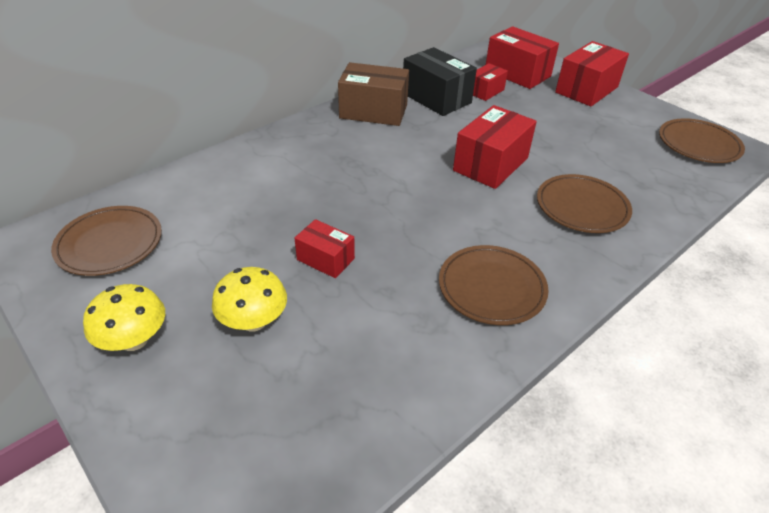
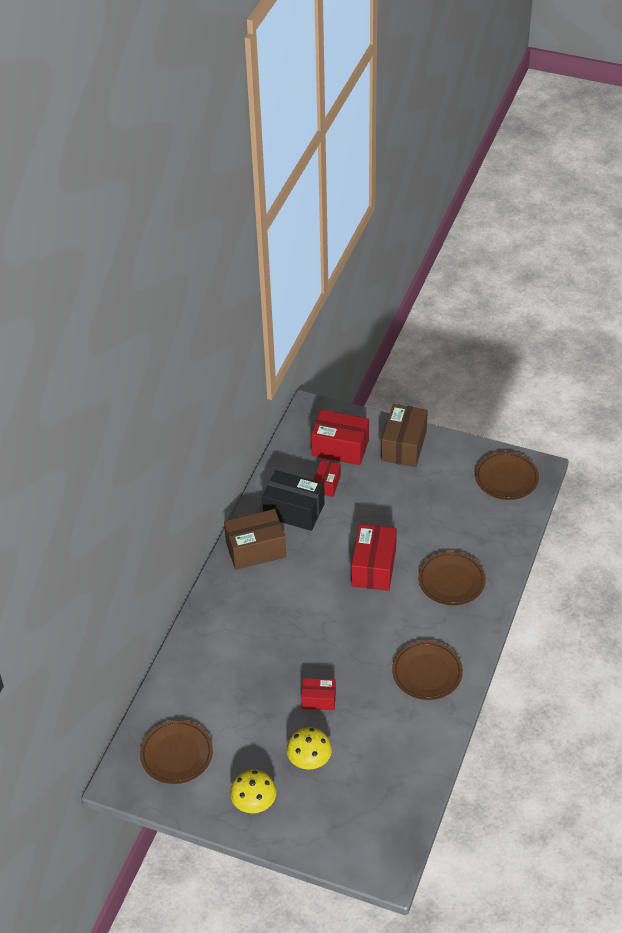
camera: 25 degrees left, 5 degrees up
red box [555,41,629,106] -> brown box [381,404,428,467]

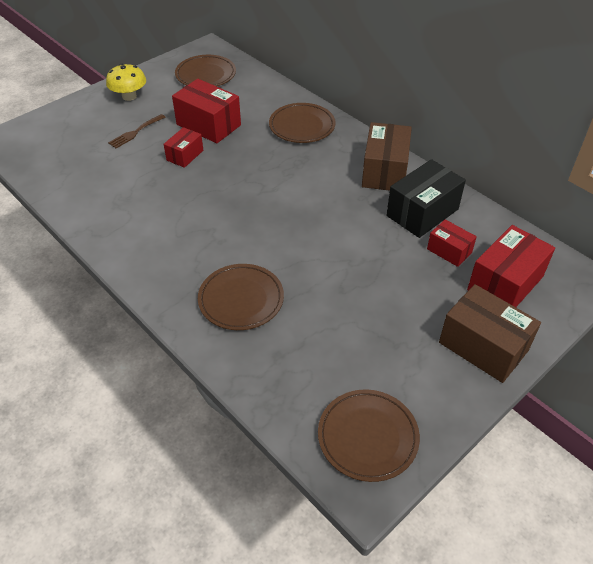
camera: 115 degrees right, 0 degrees up
yellow mushroom [286,727,332,770] -> brown fork [108,114,166,148]
red box [351,524,397,591] -> red box moved to [172,79,241,143]
brown plate [392,641,463,700] -> brown plate moved to [269,103,336,143]

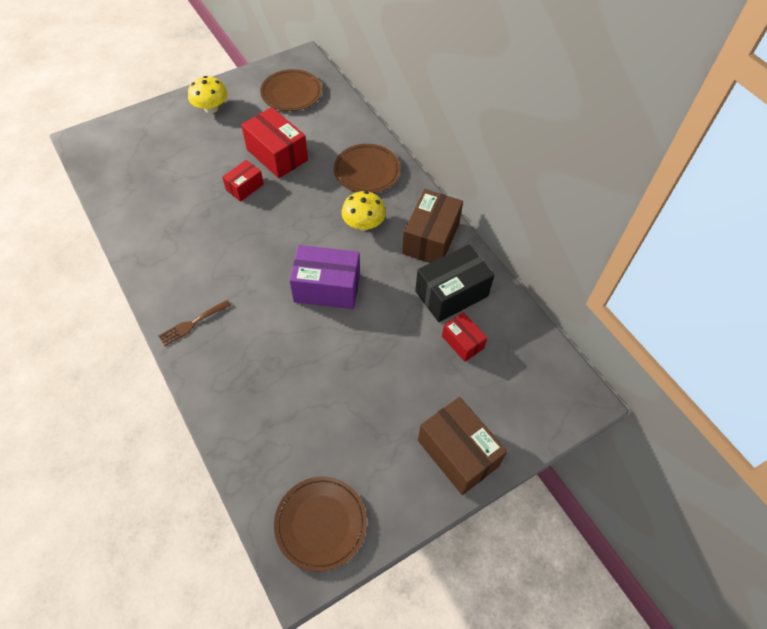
camera: 10 degrees right, 10 degrees up
brown fork [108,114,166,148] -> brown fork moved to [158,300,231,346]
brown plate [198,264,284,330] -> none
red box [467,225,555,307] -> none
none -> purple box [290,245,360,309]
none -> yellow mushroom [341,191,386,231]

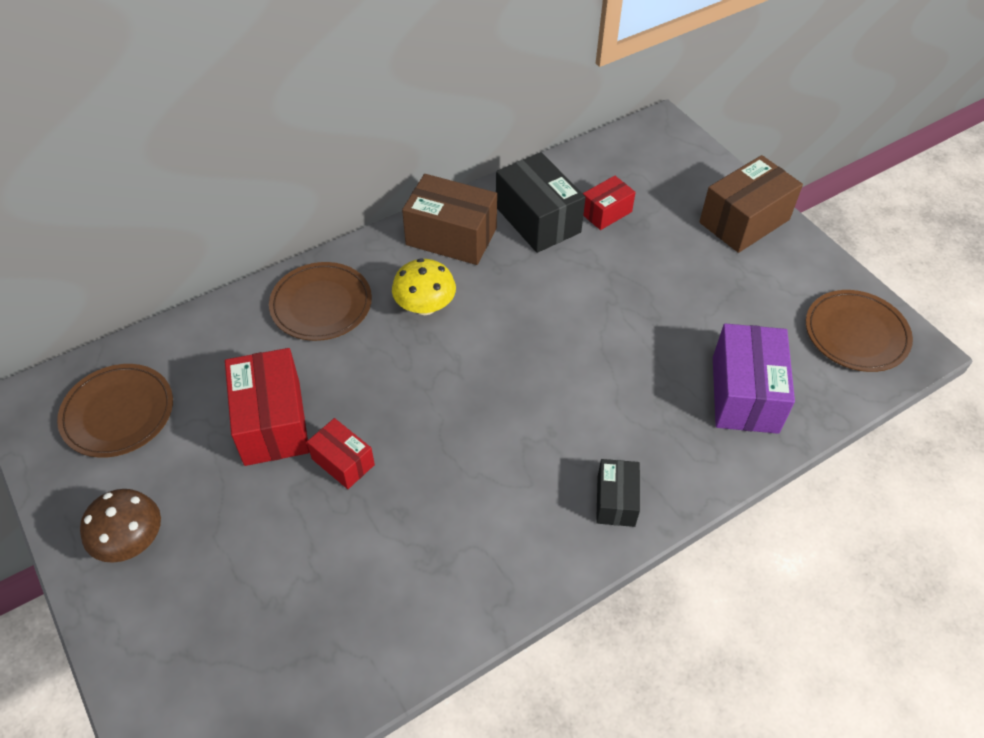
camera: 90 degrees left, 5 degrees down
brown fork [158,300,231,346] -> black box [596,459,640,527]
yellow mushroom [188,76,228,113] -> brown mushroom [80,489,161,563]
red box [241,107,308,178] -> red box turned 60 degrees counterclockwise [225,348,309,466]
purple box [290,245,360,309] -> purple box moved to [713,324,795,434]

